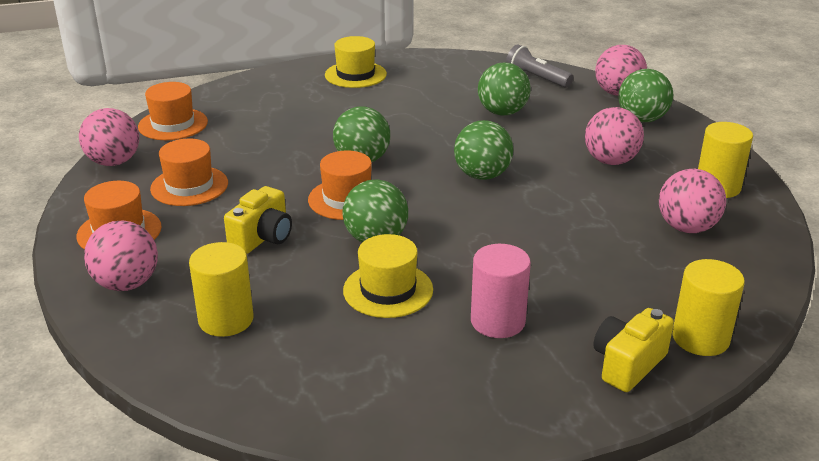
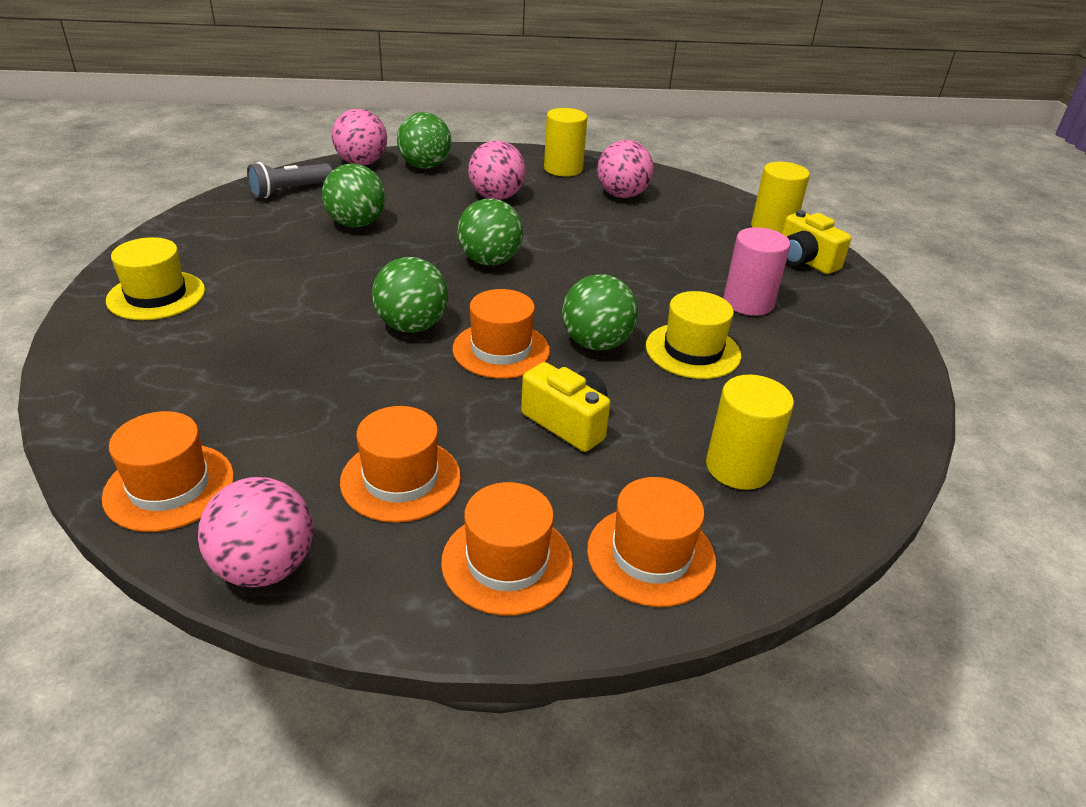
camera: 80 degrees left, 5 degrees up
pink ball [84,220,158,291] -> orange hat [587,477,716,607]

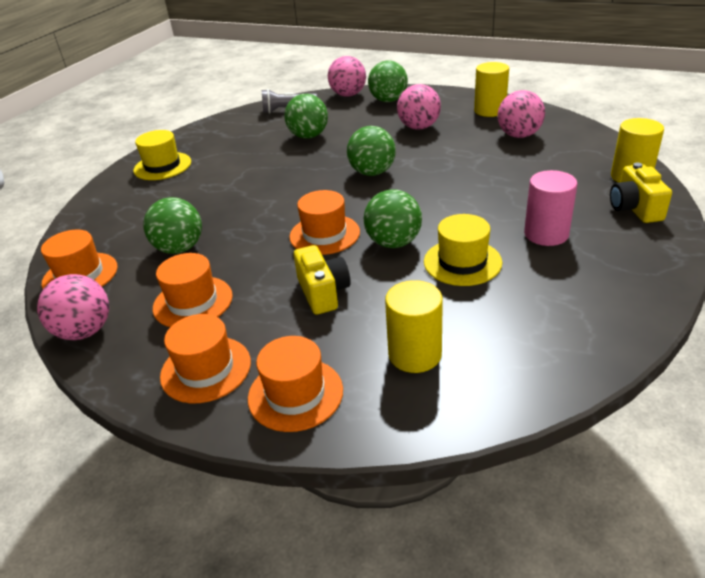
camera: 35 degrees right, 0 degrees up
green ball [372,257,448,333] -> green ball moved to [143,197,202,254]

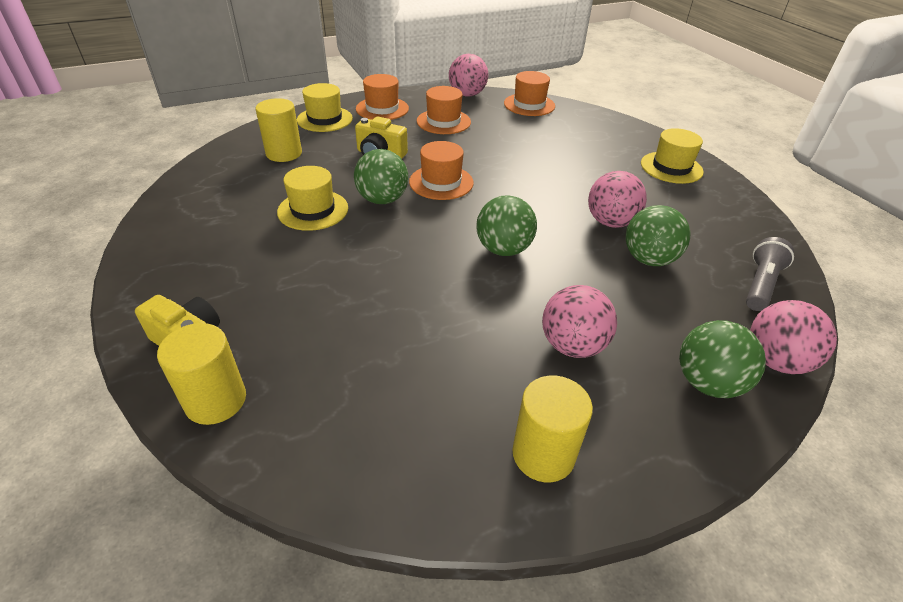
camera: 125 degrees right, 5 degrees up
green ball [143,197,202,254] -> none
orange hat [248,336,343,432] -> yellow hat [297,83,353,132]
pink ball [498,90,545,138] -> pink ball moved to [588,171,647,228]
pink cylinder [524,170,577,246] -> none

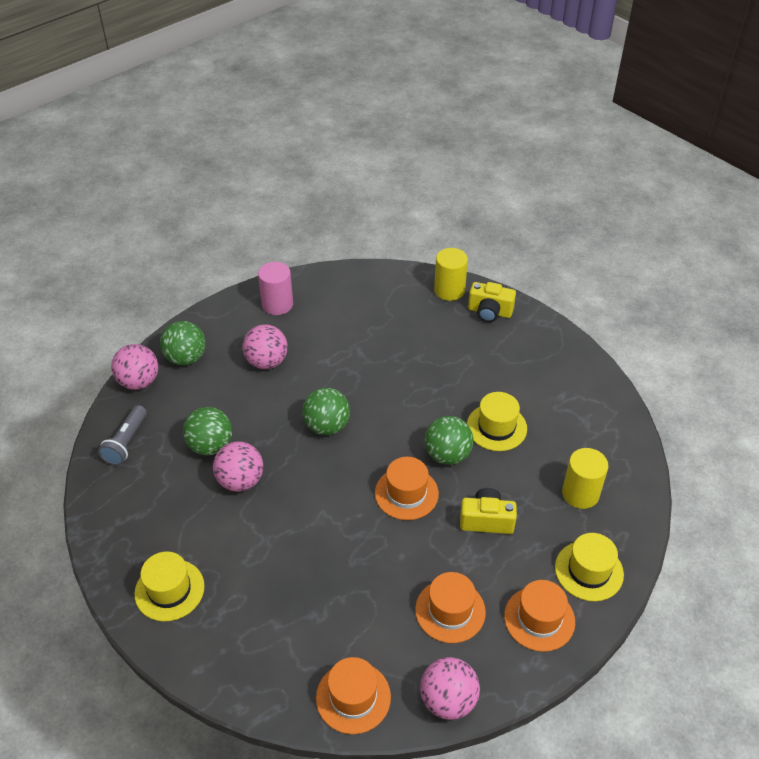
camera: 165 degrees right, 5 degrees up
yellow cylinder [513,376,593,482] -> pink cylinder [258,262,293,315]

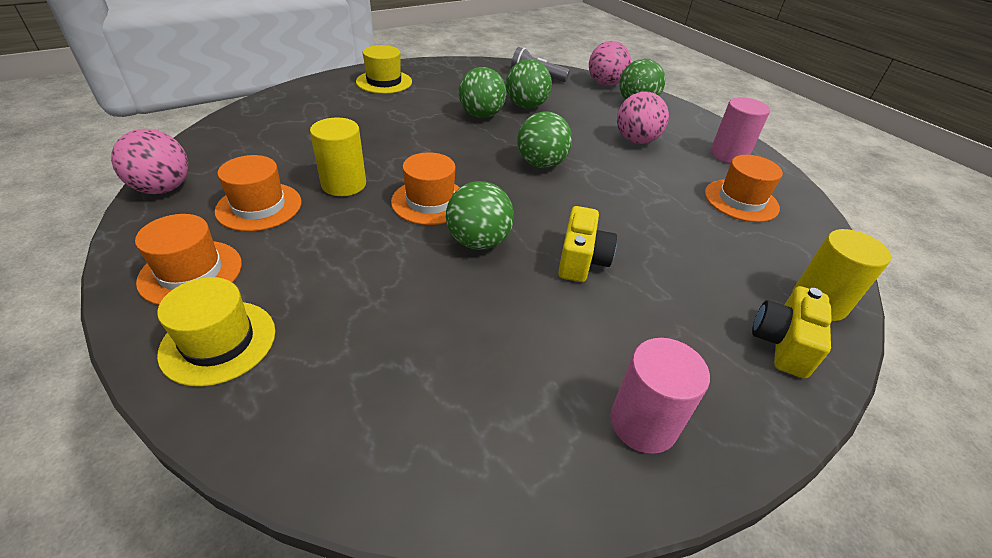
camera: 95 degrees right, 5 degrees down
pink ball [213,441,263,492] -> green ball [459,67,506,118]
orange hat [316,657,391,734] -> orange hat moved to [705,155,783,222]
yellow camera [460,488,517,534] -> yellow camera moved to [558,206,617,282]
yellow hat [467,392,527,451] -> none
yellow cylinder [562,448,609,509] -> yellow cylinder moved to [310,118,366,196]
none -> pink cylinder [610,338,710,454]

